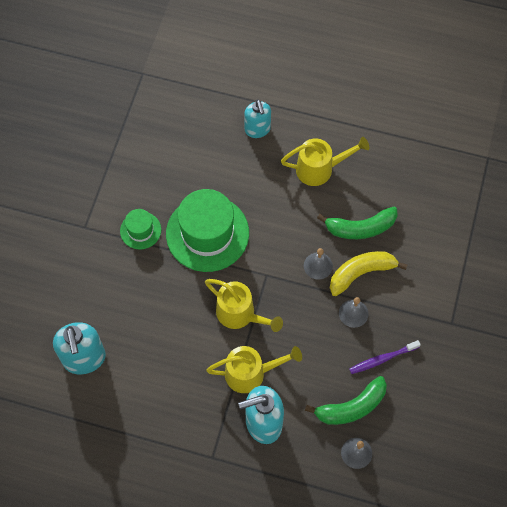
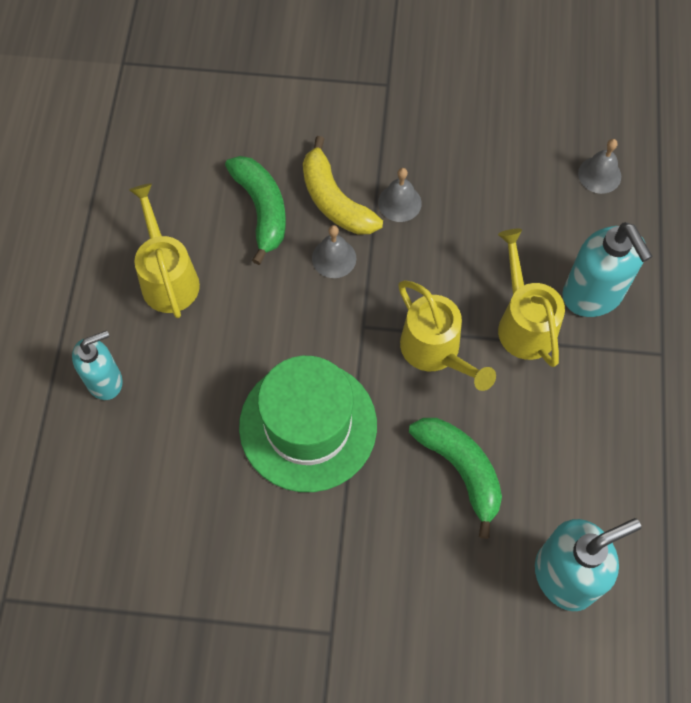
camera: 100 degrees left, 0 degrees up
green hat [120,209,161,249] -> none
yellow watering can [205,279,283,332] -> yellow watering can turned 120 degrees clockwise [398,280,496,391]
green banana [305,376,387,425] -> green banana moved to [409,418,502,539]
purple toothbrush [349,340,421,374] -> none

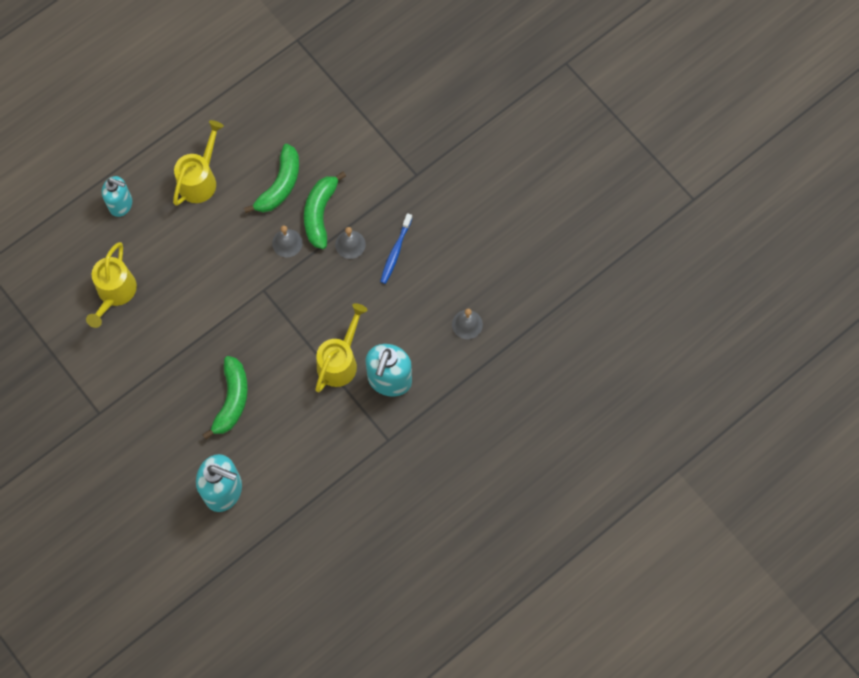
camera: 45 degrees right, 5 degrees up
green hat [239,356,377,492] -> none
yellow banana [303,136,383,235] -> green banana [304,172,346,249]
yellow watering can [398,280,496,391] -> yellow watering can moved to [86,242,137,328]
none -> blue toothbrush [380,213,412,284]

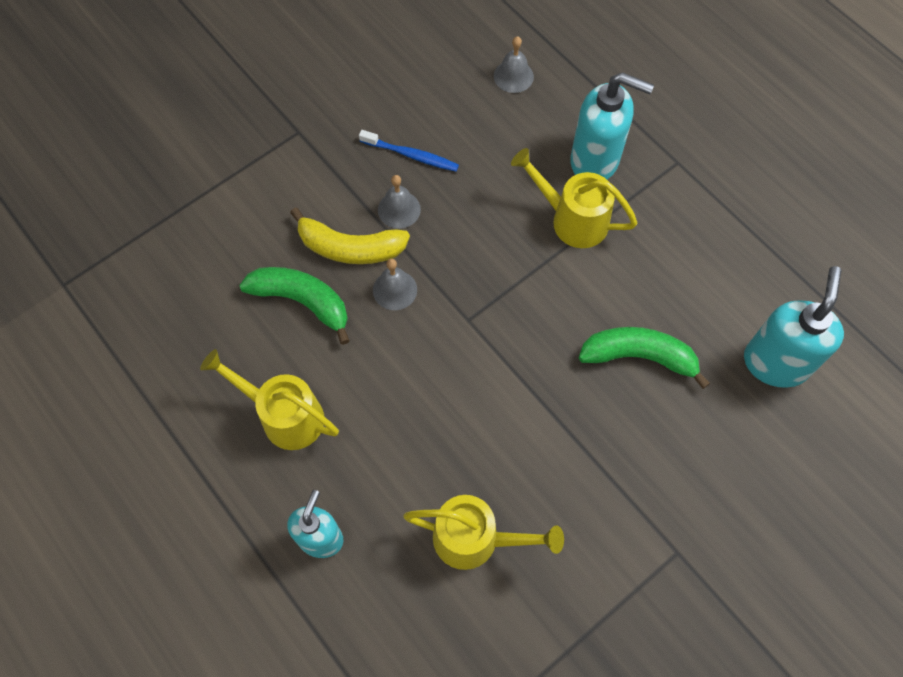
camera: 90 degrees left, 5 degrees down
green banana [304,172,346,249] -> yellow banana [290,207,410,264]

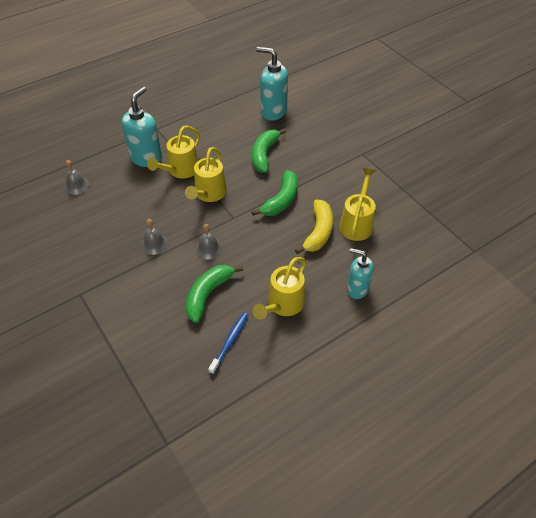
camera: 85 degrees left, 15 degrees down
yellow banana [290,207,410,264] -> yellow banana moved to [295,200,333,254]
blue toothbrush [359,130,459,172] -> blue toothbrush moved to [208,312,248,375]
none -> yellow watering can [185,147,227,202]
none -> green banana [252,170,298,216]

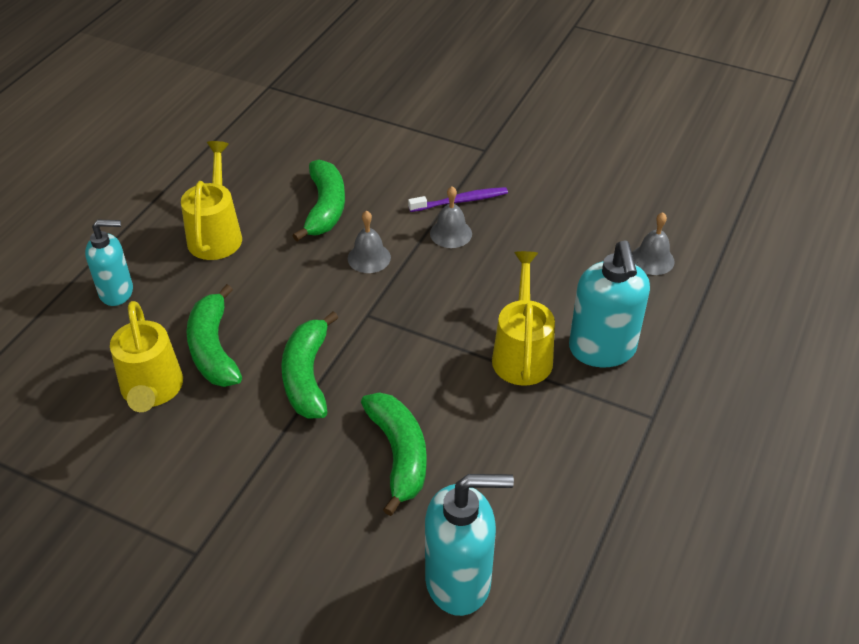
camera: 150 degrees right, 5 degrees down
yellow watering can [185,147,227,202] -> none
blue toothbrush [208,312,248,375] -> none
yellow banana [295,200,333,254] -> green banana [186,284,242,387]
none -> purple toothbrush [408,187,508,212]

